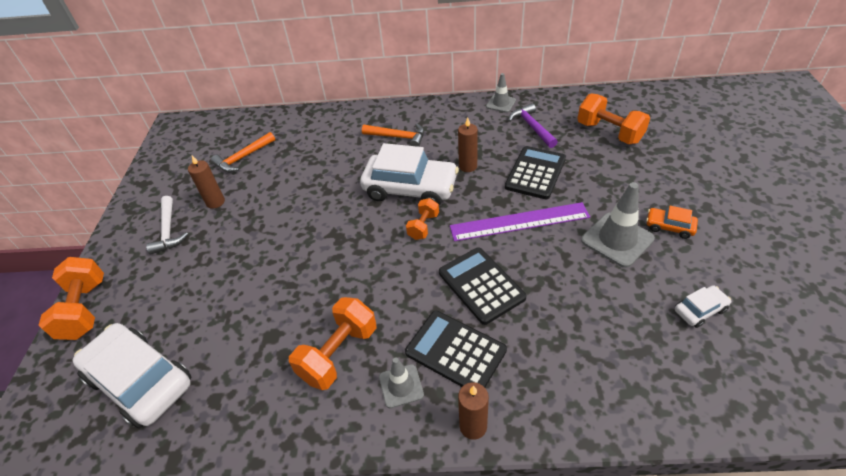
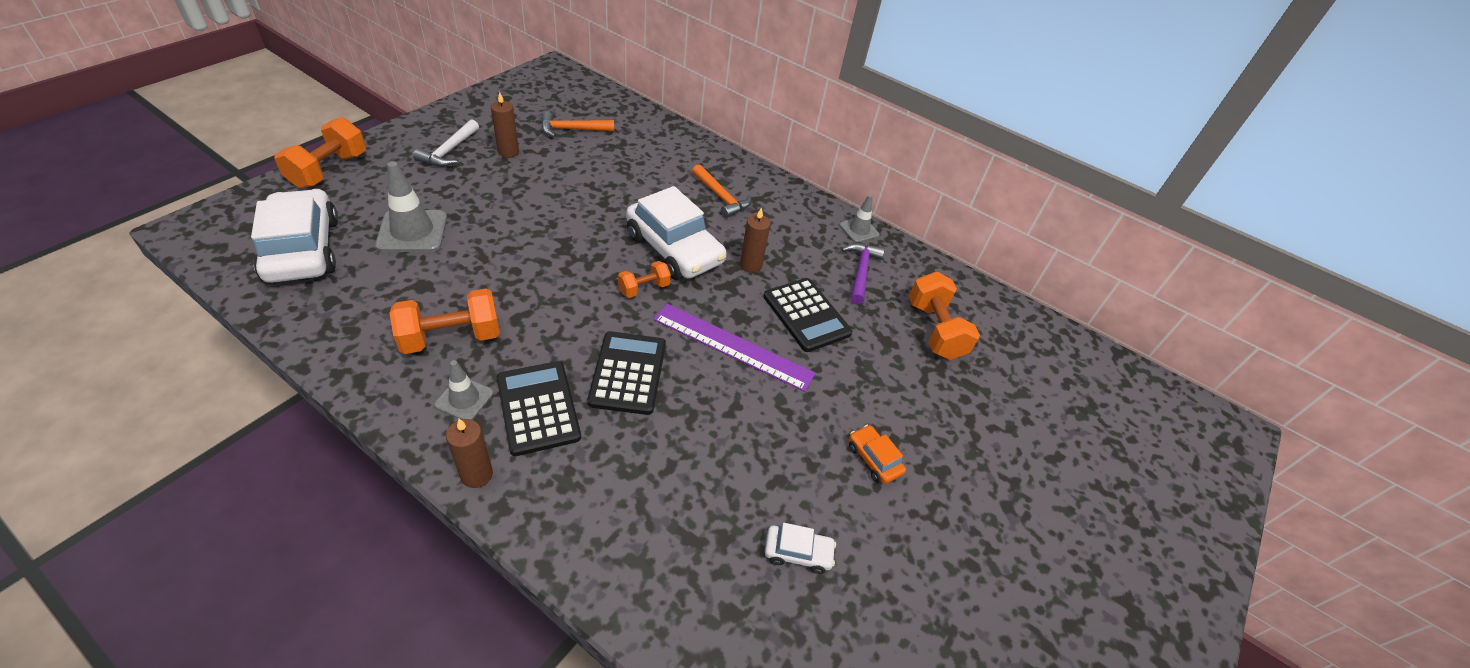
camera: 25 degrees right, 0 degrees up
black calculator [505,146,566,199] -> black calculator turned 90 degrees clockwise [764,278,852,352]
grey traffic cone [581,182,655,268] -> grey traffic cone moved to [375,161,447,252]

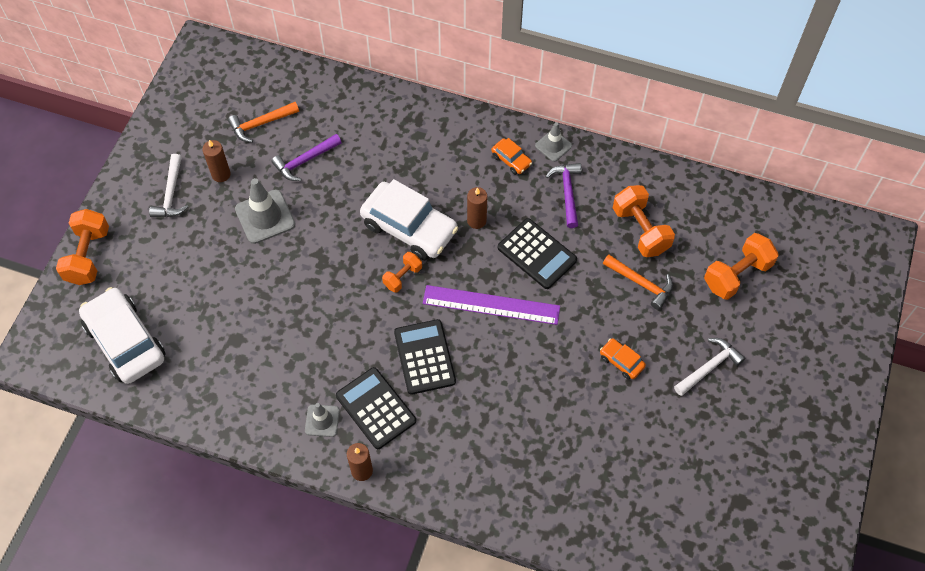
camera: 10 degrees left, 15 degrees up
grey traffic cone [375,161,447,252] -> grey traffic cone moved to [235,178,295,244]
orange dumbbell [389,288,500,354] -> orange dumbbell moved to [704,233,779,300]
orange hammer [692,164,751,218] -> orange hammer moved to [603,255,673,310]
white car [765,523,836,574] -> none
none -> purple hammer [271,134,342,181]
none -> orange car [491,138,532,175]
none -> white hammer [674,338,745,396]

